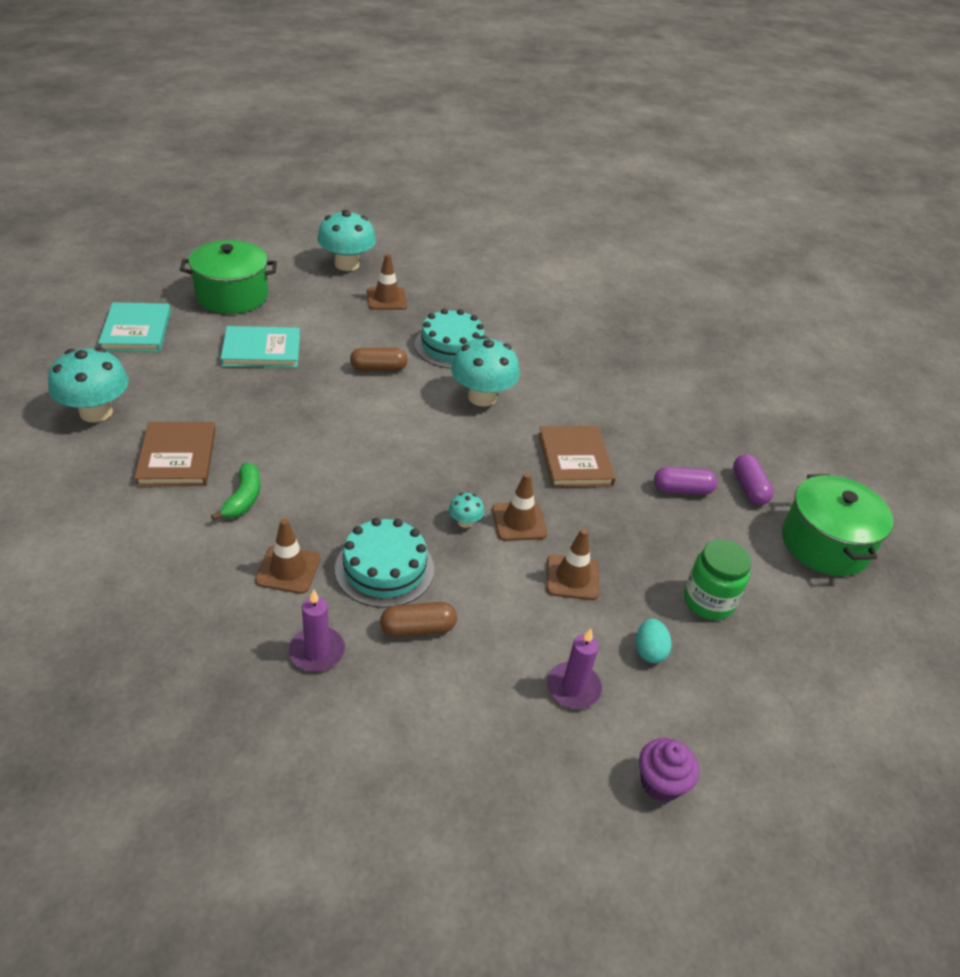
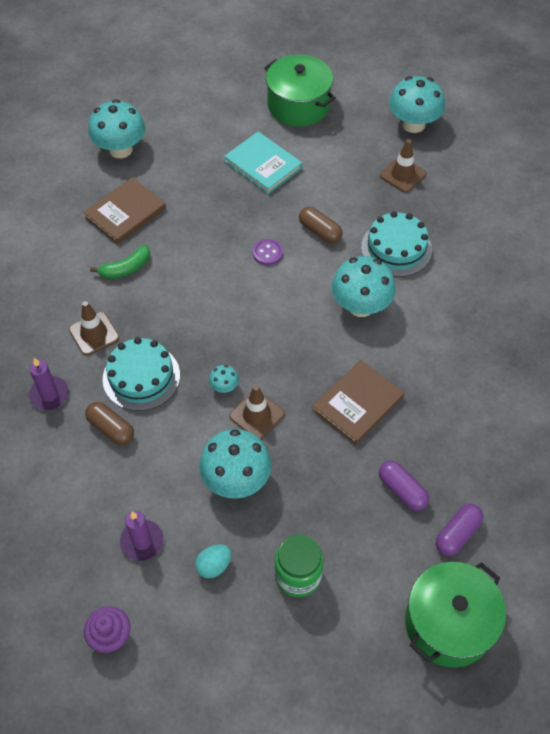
camera: 55 degrees right, 15 degrees up
turquoise book [98,302,171,352] -> none
brown traffic cone [546,529,600,600] -> turquoise mushroom [199,429,271,499]
none -> purple button [252,239,283,265]

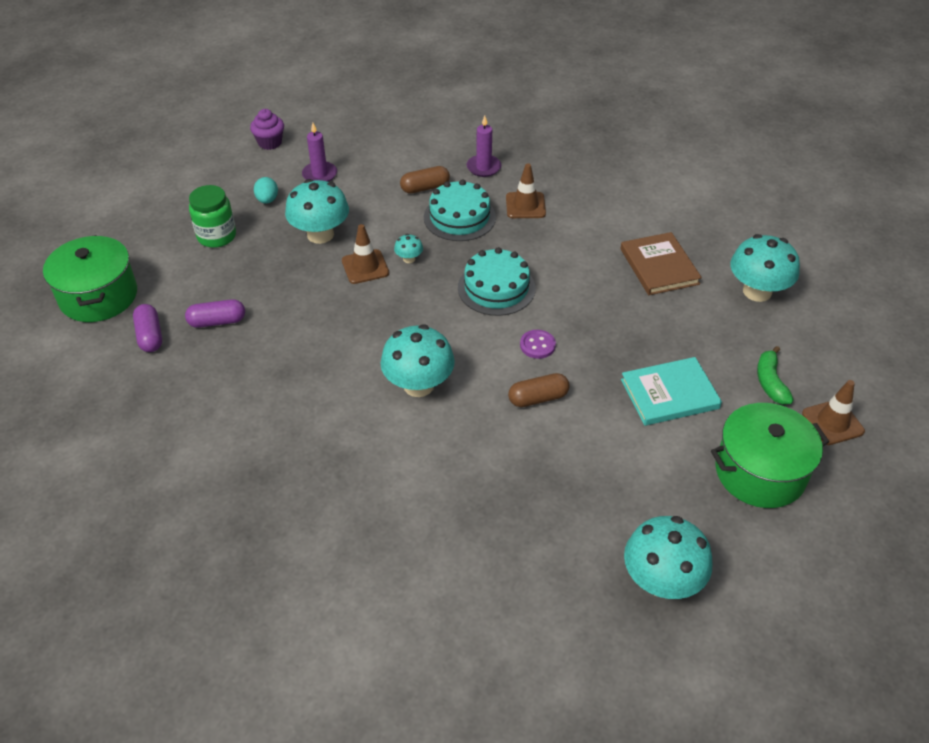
camera: 120 degrees right, 10 degrees down
green banana [90,245,150,279] -> green banana moved to [757,346,794,404]
brown book [313,360,404,445] -> none
turquoise cake [361,211,432,277] -> turquoise cake moved to [458,247,535,316]
brown traffic cone [380,139,426,193] -> brown traffic cone moved to [802,380,865,445]

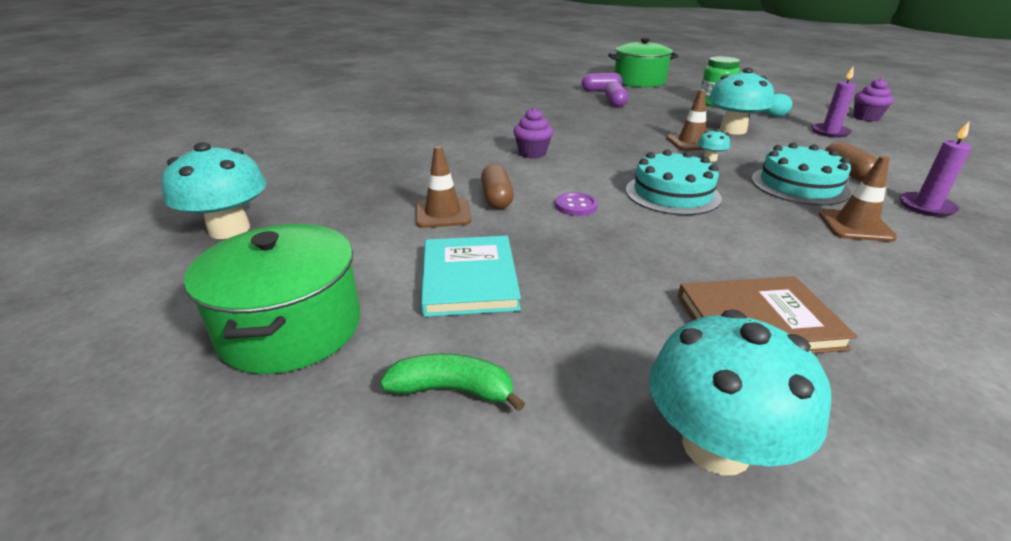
camera: 100 degrees right, 15 degrees down
turquoise mushroom [380,324,455,397] -> purple cupcake [513,107,553,159]
brown traffic cone [802,380,865,445] -> brown traffic cone moved to [416,146,471,228]

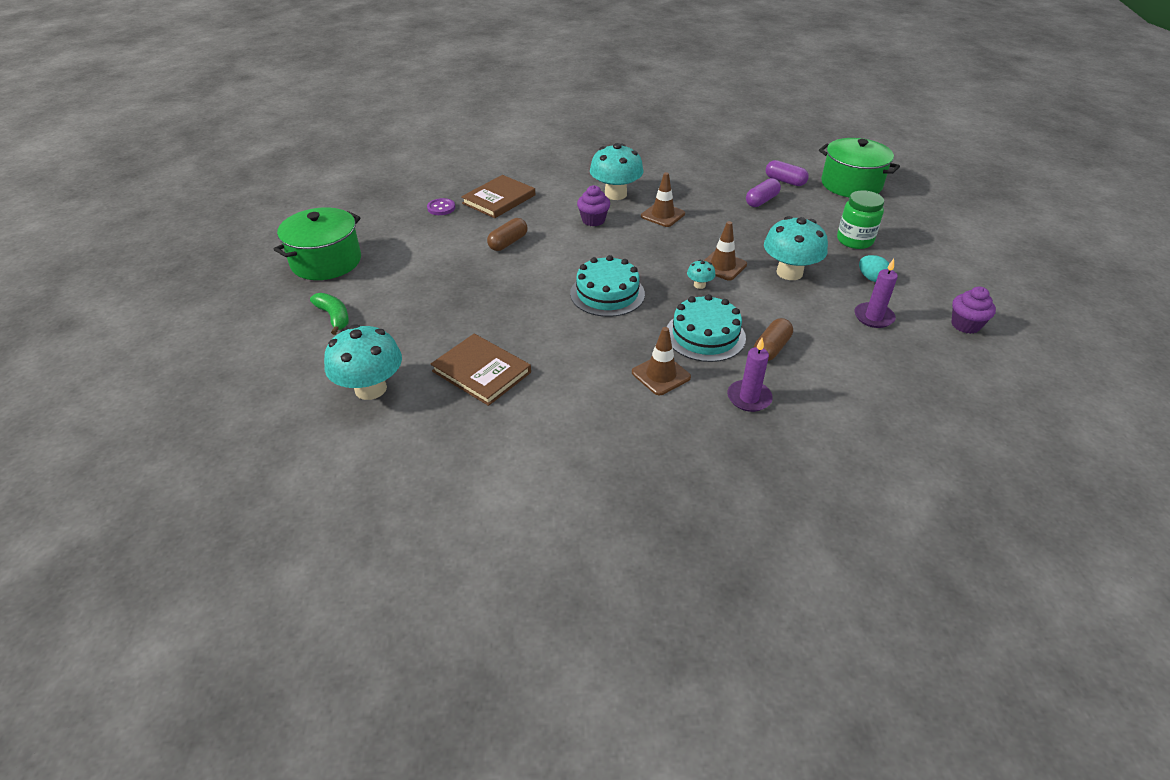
camera: 45 degrees right, 10 degrees up
turquoise mushroom [162,142,266,239] -> turquoise mushroom moved to [590,143,643,200]
brown traffic cone [416,146,471,228] -> brown traffic cone moved to [641,172,685,227]
turquoise book [421,236,521,317] -> none
purple button [555,192,598,216] -> purple button moved to [427,198,455,215]
none -> brown book [461,175,535,218]

